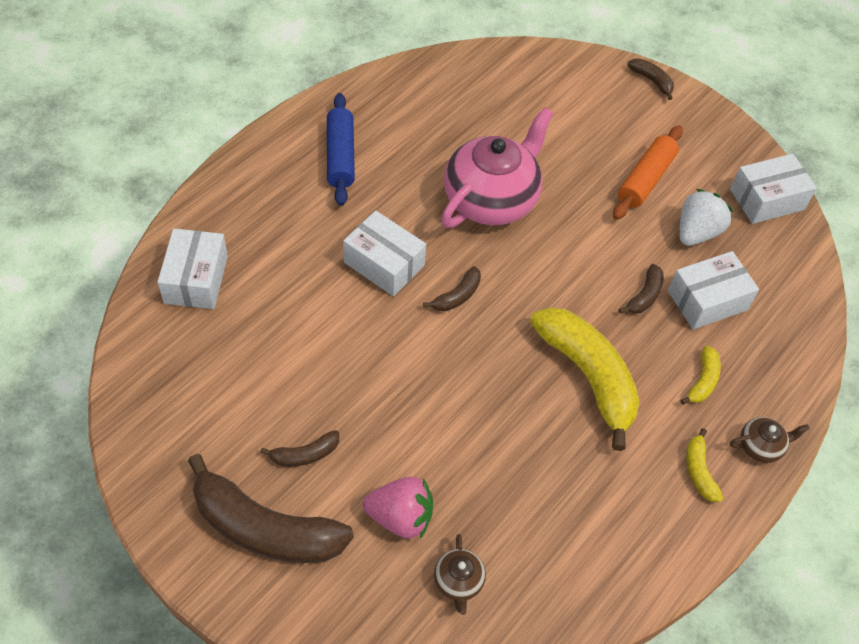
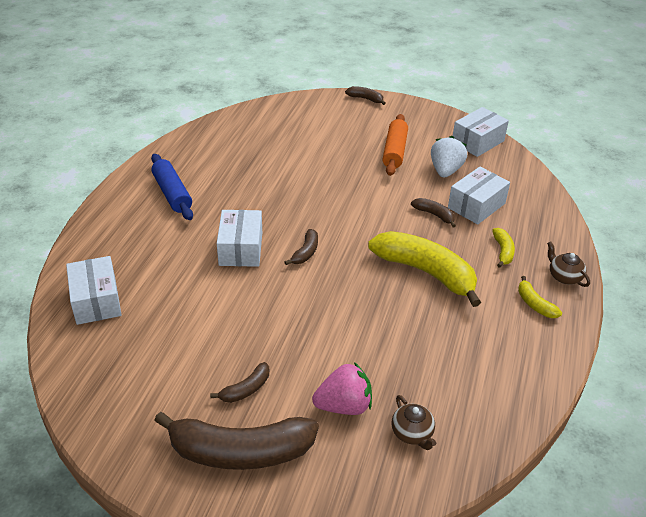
camera: 20 degrees left, 15 degrees down
white box [343,211,426,296] -> white box turned 75 degrees clockwise [217,210,262,267]
pink teapot [441,107,553,228] -> none
brown banana [619,264,664,314] -> brown banana turned 60 degrees counterclockwise [411,198,456,227]
brown teapot [730,417,810,463] -> brown teapot turned 90 degrees counterclockwise [547,242,590,287]

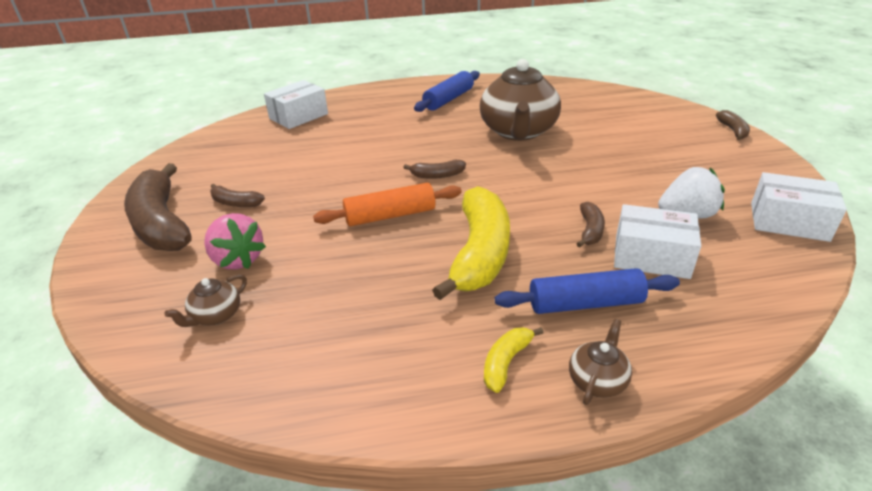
camera: 65 degrees right, 5 degrees down
white box [217,210,262,267] -> none
orange rolling pin [383,114,408,176] -> orange rolling pin moved to [313,183,462,226]
yellow banana [492,228,515,268] -> blue rolling pin [495,268,680,314]
none -> brown teapot [480,59,561,141]

